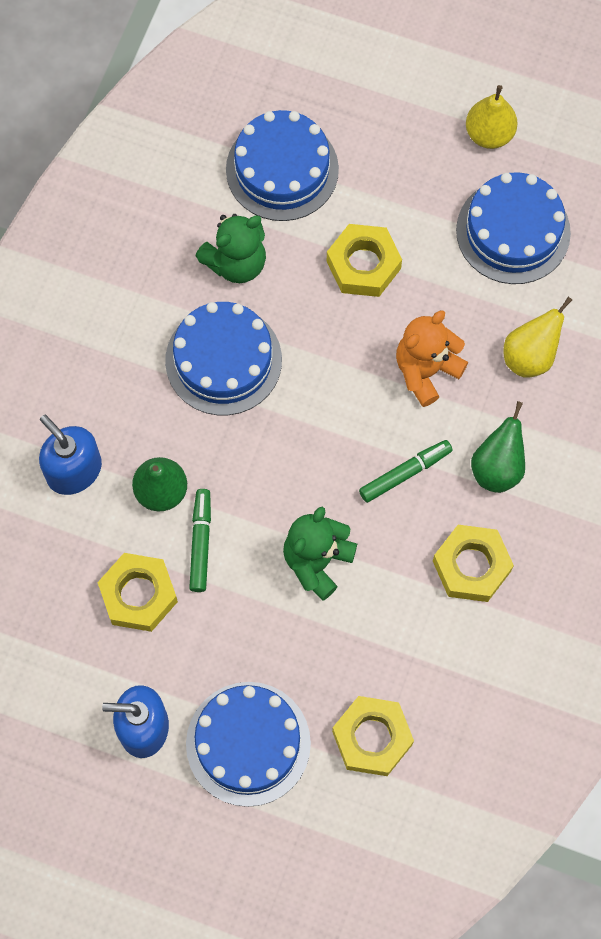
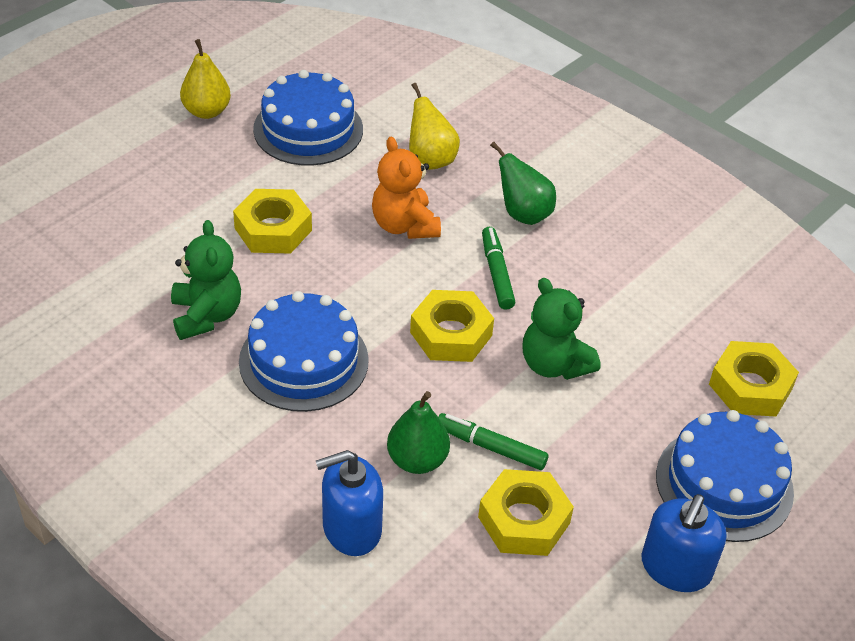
camera: 70 degrees left, 25 degrees down
blue cake [226,110,339,221] -> none
yellow nut [433,525,514,602] -> yellow nut moved to [410,290,494,362]

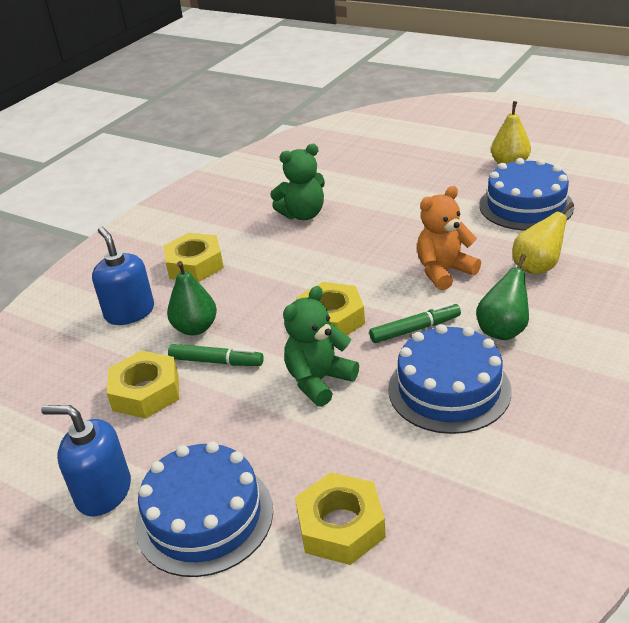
camera: 85 degrees right, 10 degrees down
yellow nut [233,189,312,254] -> yellow nut moved to [163,233,224,282]
blue cake [239,291,369,412] -> blue cake moved to [388,324,511,434]
green marker [438,413,548,470] -> green marker turned 90 degrees clockwise [168,344,264,366]

